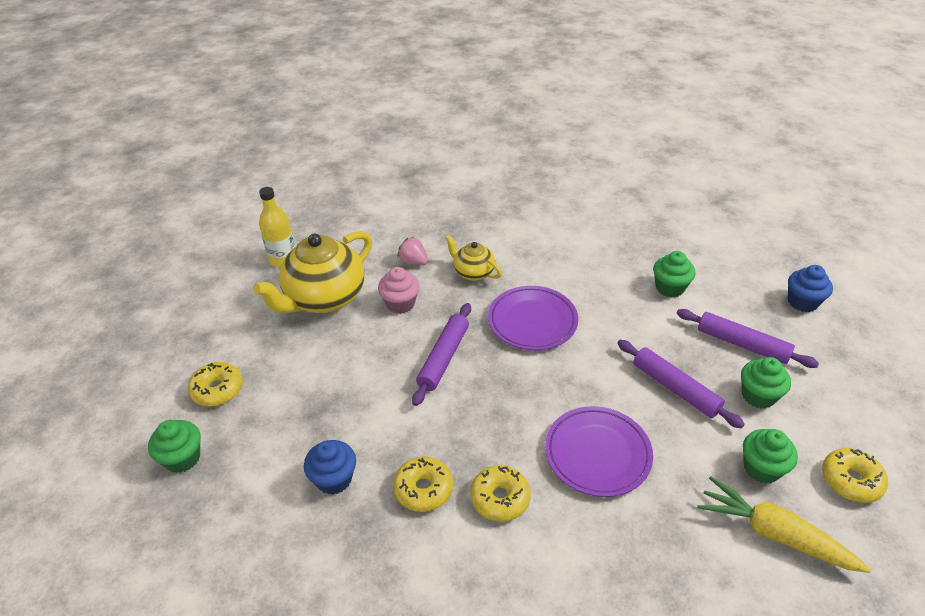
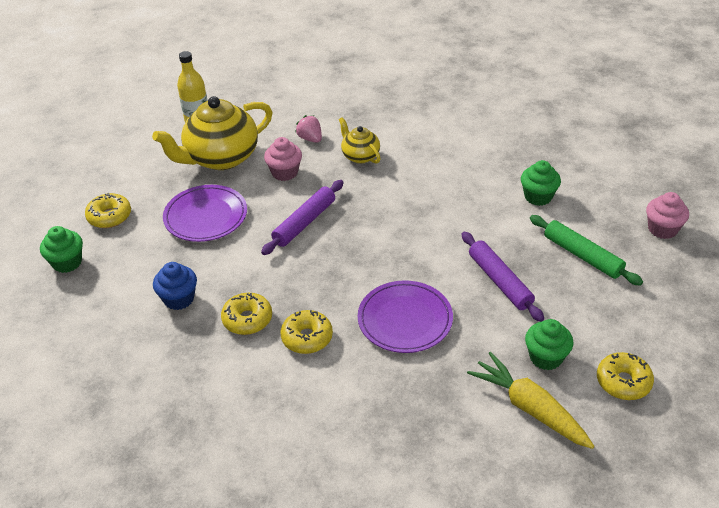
camera: 15 degrees right, 0 degrees up
purple plate [488,286,578,350] -> purple plate moved to [163,185,247,242]
purple rolling pin [677,309,819,368] -> green rolling pin [530,215,643,286]
green cupcake [741,357,791,408] -> none
blue cupcake [788,265,833,312] -> pink cupcake [646,192,689,239]

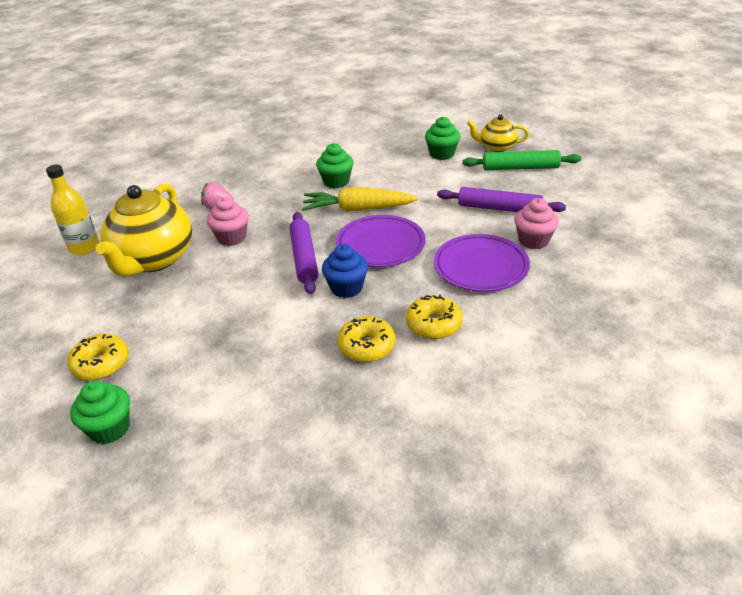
camera: 45 degrees left, 5 degrees down
blue cupcake [153,262,197,310] -> blue cupcake moved to [322,244,368,298]
purple plate [163,185,247,242] -> purple plate moved to [336,215,426,267]
yellow teapot [339,117,381,164] -> yellow teapot moved to [467,114,529,152]
yellow carrot [467,352,595,449] -> yellow carrot moved to [302,187,418,212]
green cupcake [525,319,573,370] -> green cupcake moved to [316,143,353,188]
yellow donut [597,352,654,400] -> none
pink cupcake [646,192,689,239] -> pink cupcake moved to [514,198,559,249]

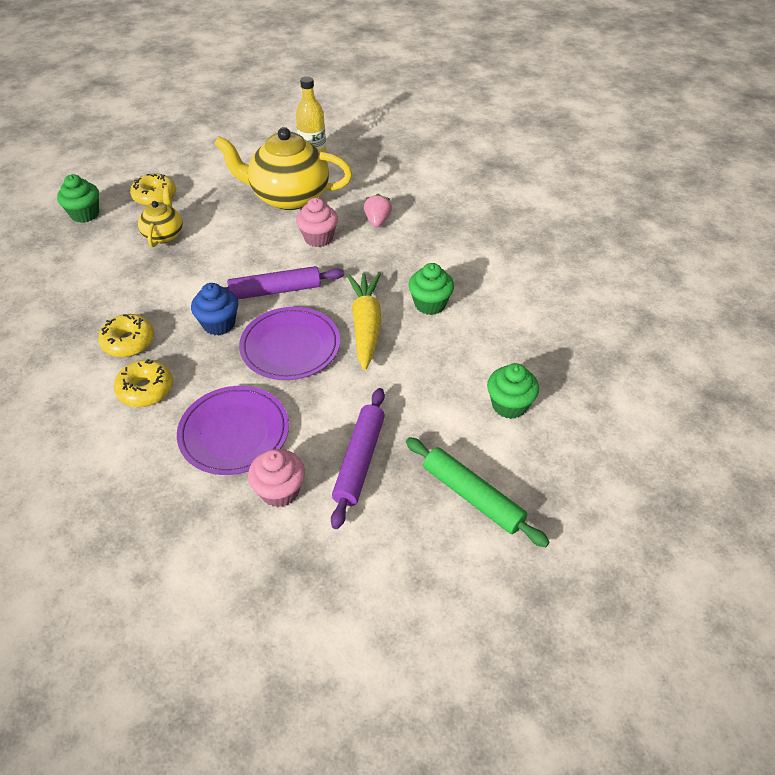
camera: 85 degrees right, 10 degrees up
green rolling pin [463,150,581,170] -> green rolling pin turned 45 degrees counterclockwise [406,437,550,547]
yellow teapot [467,114,529,152] -> yellow teapot moved to [138,187,183,247]

